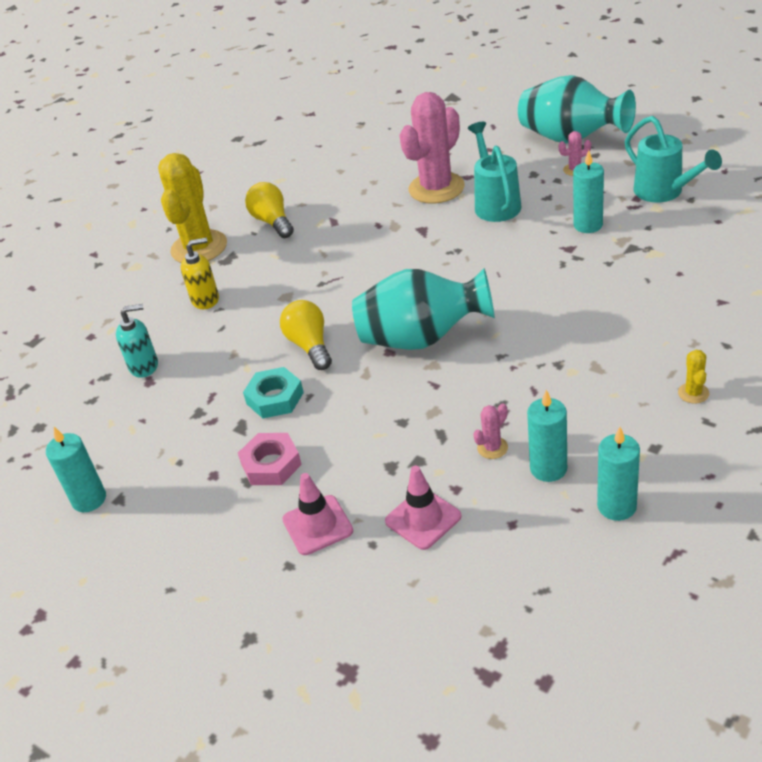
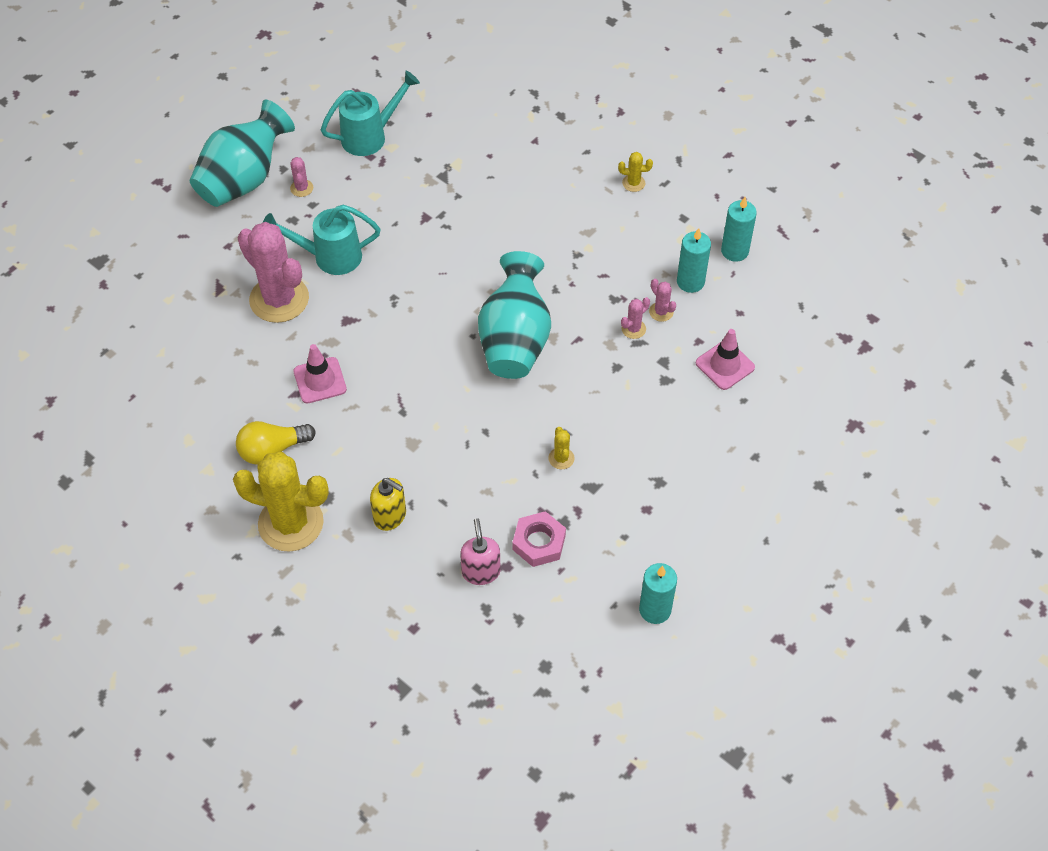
camera: 90 degrees left, 15 degrees up
turquoise soap dispenser [116,304,158,378] -> pink soap dispenser [460,518,501,585]
yellow soap dispenser [181,238,219,309] -> yellow soap dispenser turned 135 degrees clockwise [370,478,406,531]
pink nut [238,433,302,485] -> pink nut moved to [512,511,566,567]
turquoise nut [243,367,304,418] -> yellow cactus [548,427,575,469]
yellow light bulb [280,300,332,370] -> none
pink traffic cone [282,473,353,555] -> pink traffic cone moved to [294,344,347,404]
turquoise candle [573,150,604,233] -> none
none -> pink cactus [621,297,650,339]

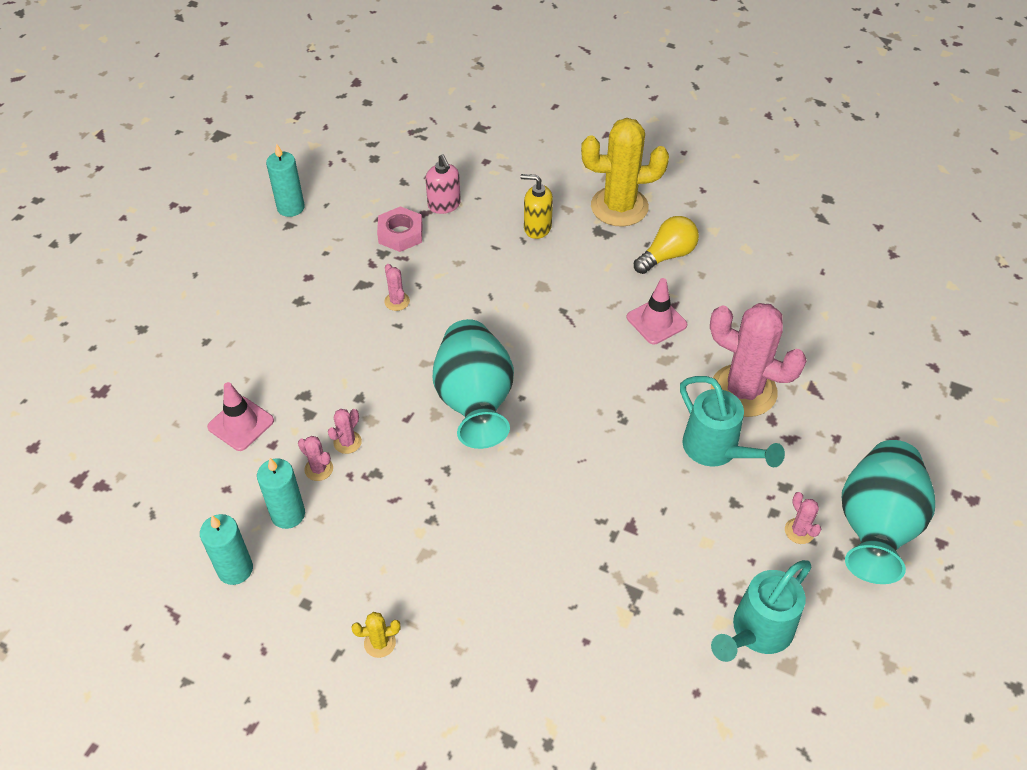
camera: 165 degrees right, 5 degrees down
turquoise watering can [263,205,380,275] -> turquoise watering can turned 75 degrees clockwise [680,376,785,467]
yellow cactus [548,427,575,469] -> pink cactus [384,264,410,311]

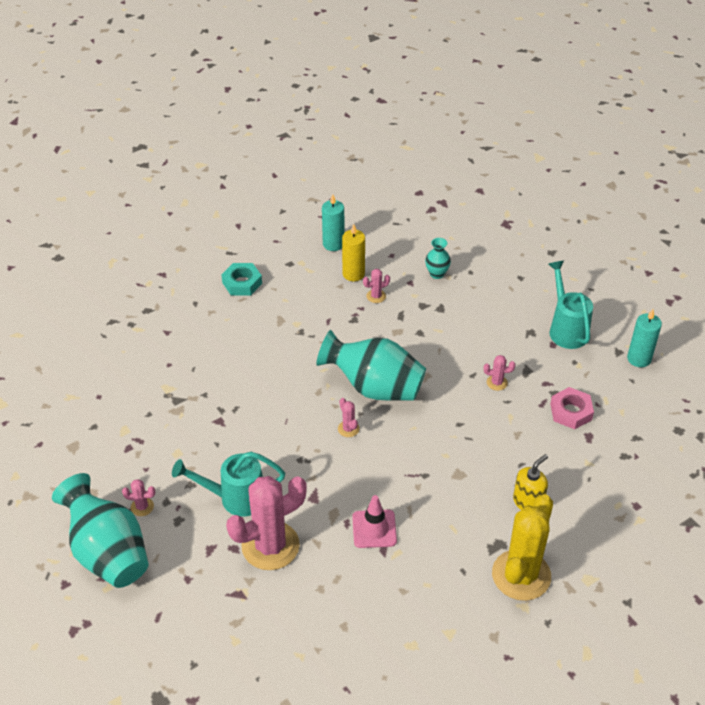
camera: 120 degrees right, 5 degrees down
pink traffic cone [207,382,274,451] -> turquoise vase [425,238,451,279]
turquoise candle [257,458,305,529] -> yellow candle [342,224,365,281]
pink cactus [328,409,362,454] -> pink cactus moved to [338,398,360,437]
yellow cactus [351,612,401,658] -> turquoise nut [221,263,262,296]
pink soap dispenser [426,154,461,214] -> none
yellow light bulb [634,216,699,274] -> none
turquoise watering can [711,560,811,662] -> turquoise watering can moved to [549,261,593,349]

